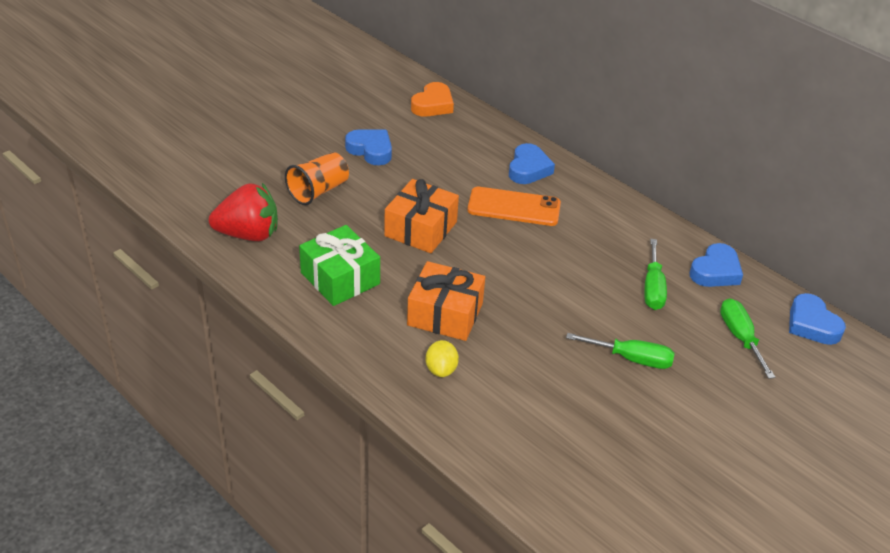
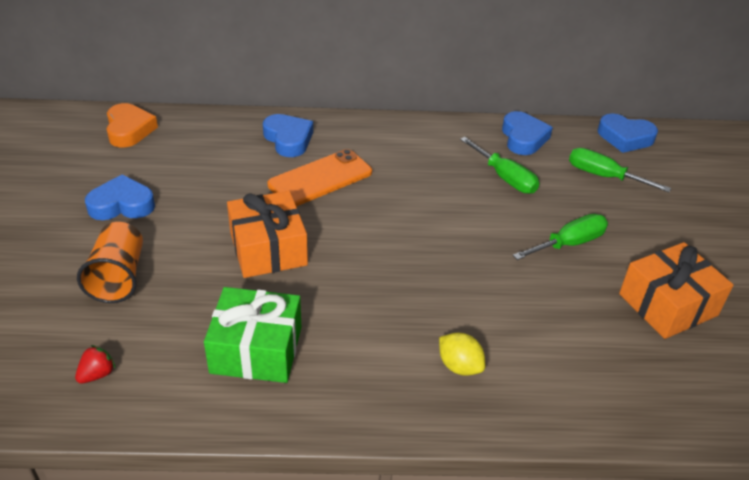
camera: 45 degrees left, 0 degrees up
red strawberry [209,183,278,241] -> red strawberry [75,345,116,384], size x0.41
orange gift [407,261,485,341] -> orange gift moved to [619,242,734,339]

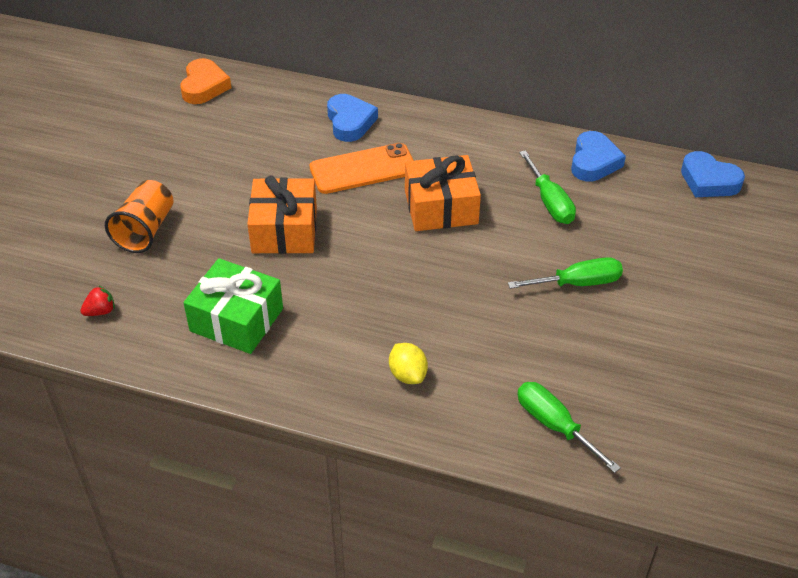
camera: 20 degrees right, 5 degrees up
blue heart [85,174,155,220] -> none
green screwdriver [569,148,671,192] -> green screwdriver moved to [517,382,621,473]
orange gift [619,242,734,339] -> orange gift moved to [405,155,481,231]

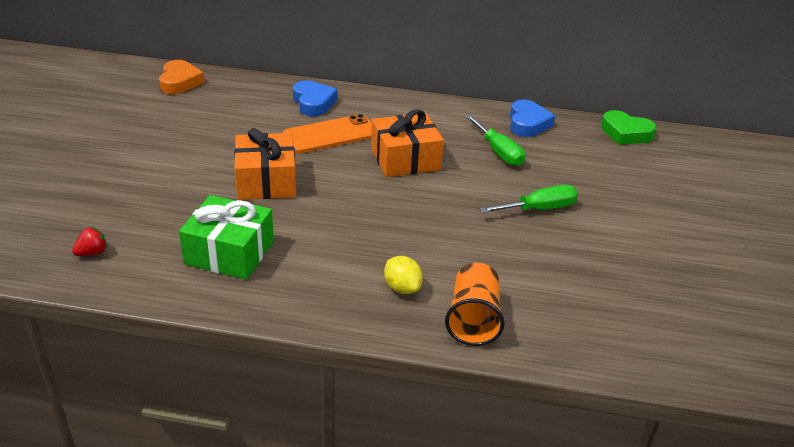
camera: 10 degrees left, 10 degrees down
orange cup [105,180,174,253] -> orange cup moved to [445,263,505,346]
green screwdriver [517,382,621,473] -> none
blue heart [681,151,745,197] -> green heart [601,110,657,145]

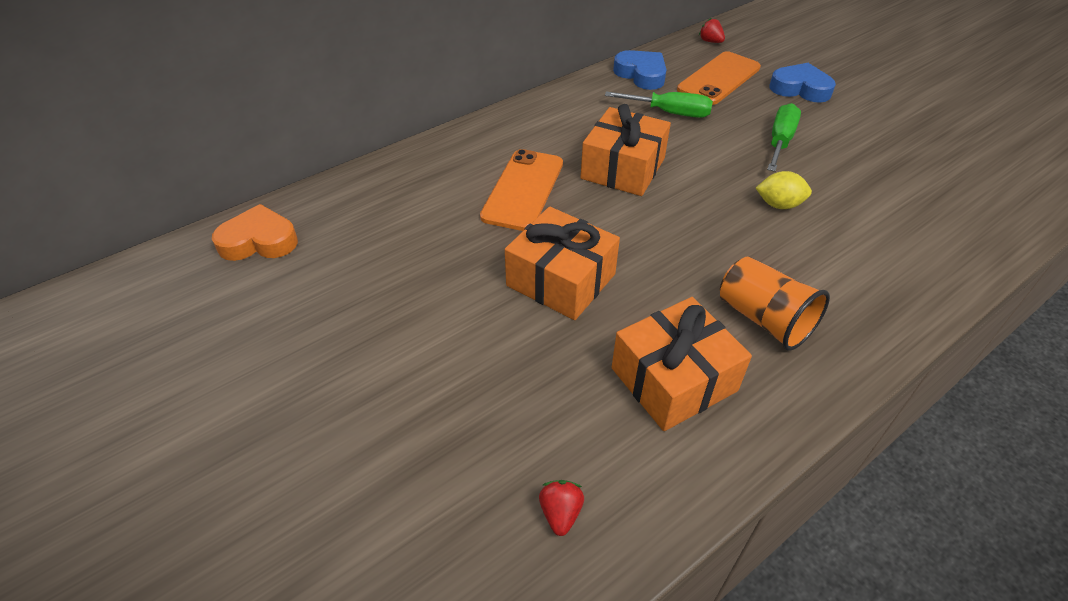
camera: 45 degrees left, 10 degrees up
orange heart [159,60,205,94] -> orange heart turned 45 degrees counterclockwise [212,204,298,261]
green gift [179,195,274,280] -> orange gift [612,297,752,431]
blue heart [293,80,337,116] -> blue heart moved to [769,63,836,103]
yellow lemon [384,256,423,294] -> yellow lemon moved to [756,171,812,209]
orange cup [445,263,505,346] -> orange cup moved to [720,256,830,351]
green heart [601,110,657,145] -> red strawberry [699,18,725,43]
none -> orange phone [677,51,761,105]

